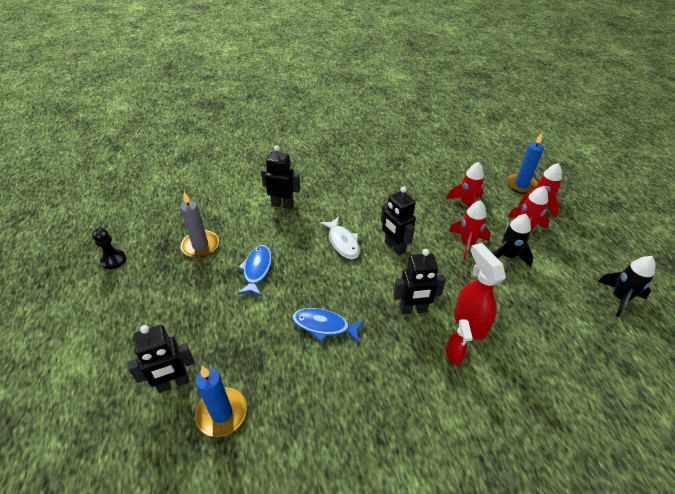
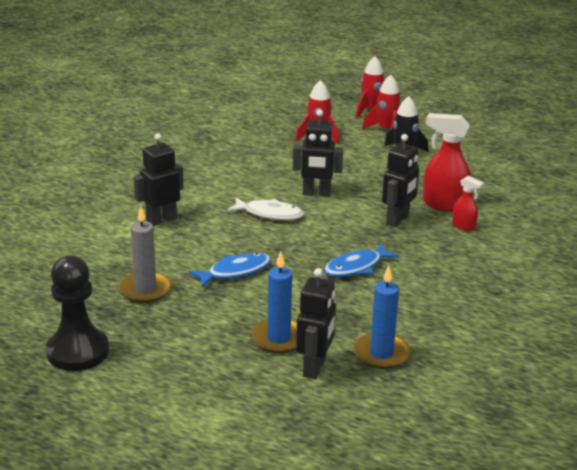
camera: 50 degrees left, 15 degrees down
black pawn [92,228,126,269] -> black pawn [46,256,109,371], size x1.77
blue fish [237,245,272,296] -> blue fish turned 105 degrees clockwise [189,253,271,288]
red rocket [449,200,490,259] -> none
blue candle [506,133,544,194] -> blue candle moved to [251,251,297,353]
black rocket [598,256,656,317] -> none

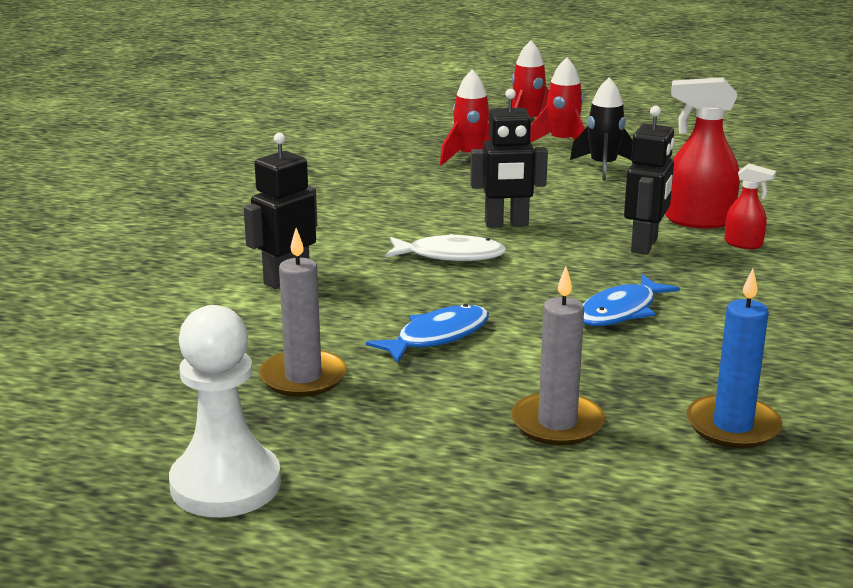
camera: 10 degrees left, 5 degrees down
black pawn [46,256,109,371] -> white pawn [169,305,281,517]
blue candle [251,251,297,353] -> grey candle [511,266,605,446]
black robot [296,268,336,379] -> none

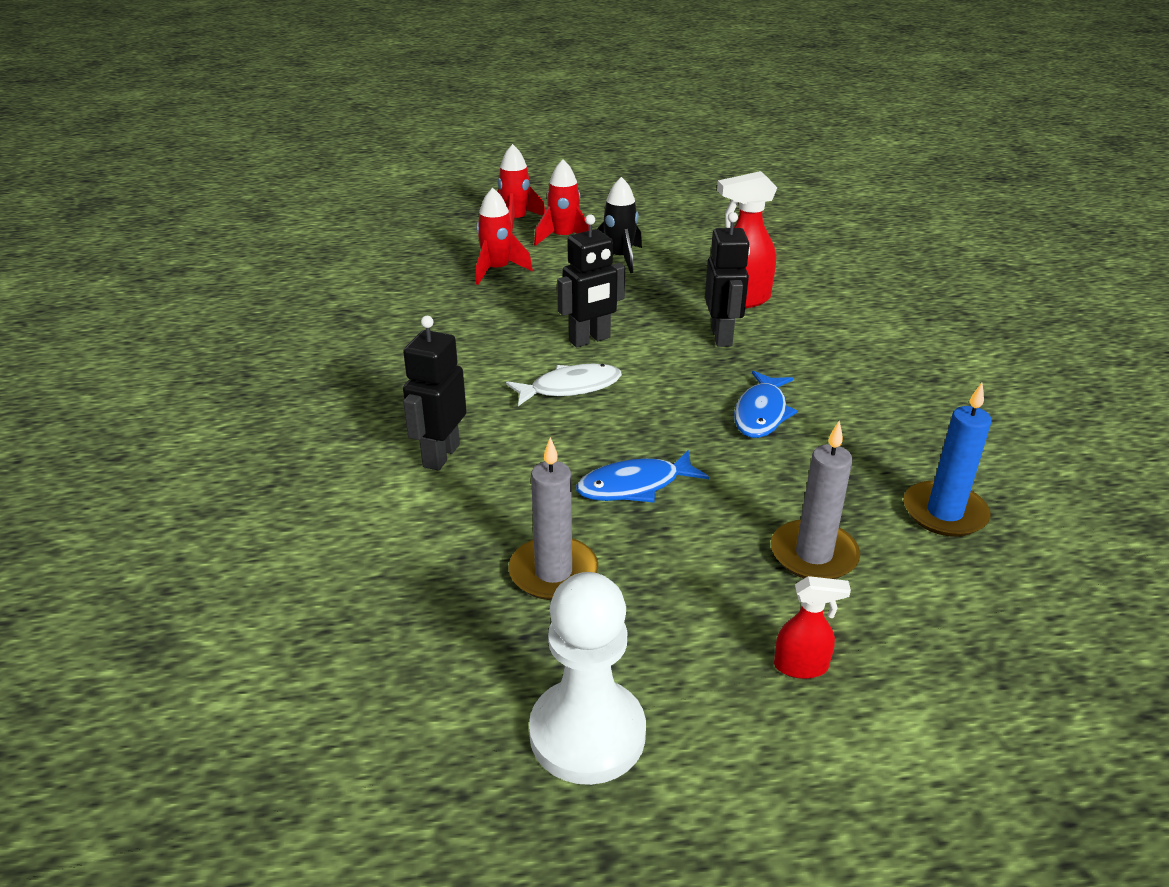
camera: 25 degrees left, 10 degrees up
blue fish [366,304,489,363] -> blue fish turned 135 degrees counterclockwise [576,450,709,502]
red spray bottle [725,164,776,249] -> red spray bottle moved to [774,576,851,679]

